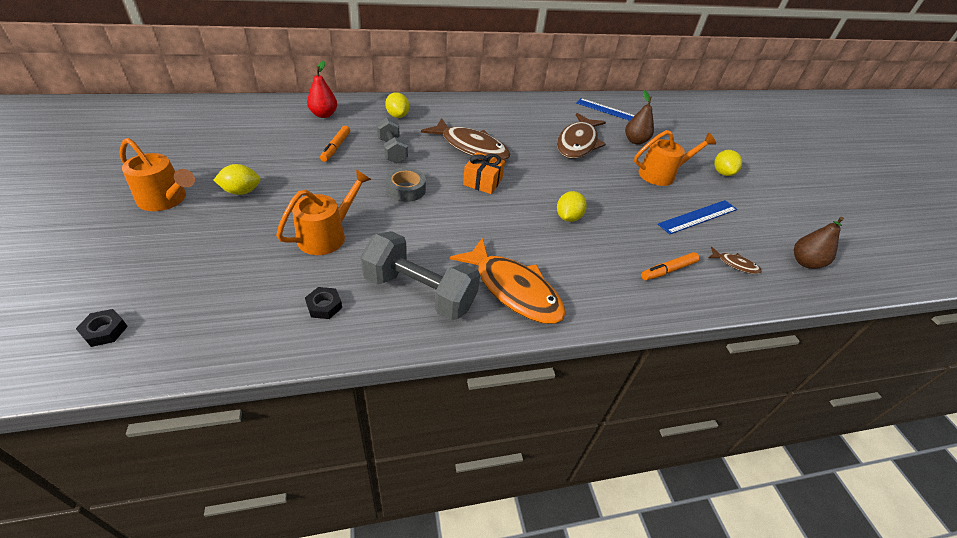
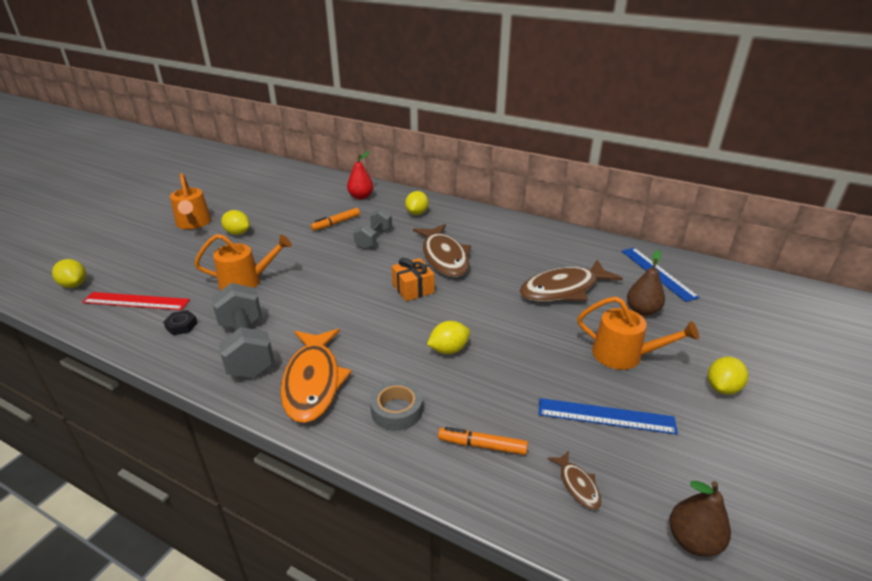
camera: 45 degrees right, 10 degrees down
black nut [76,309,128,347] -> yellow lemon [52,259,86,288]
grey tape [386,168,426,202] -> grey tape moved to [370,380,423,431]
none -> red ruler [82,292,190,310]

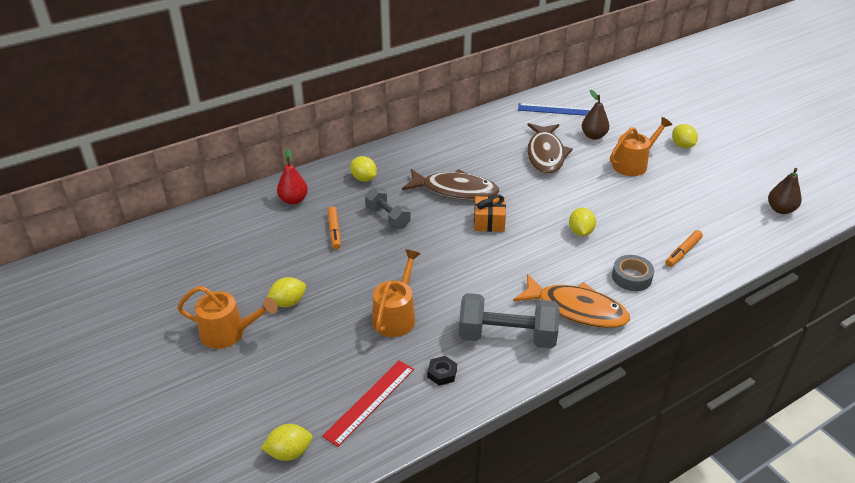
camera: 60 degrees left, 5 degrees up
blue ruler [539,398,678,435] -> none
brown fish [547,451,602,510] -> none

